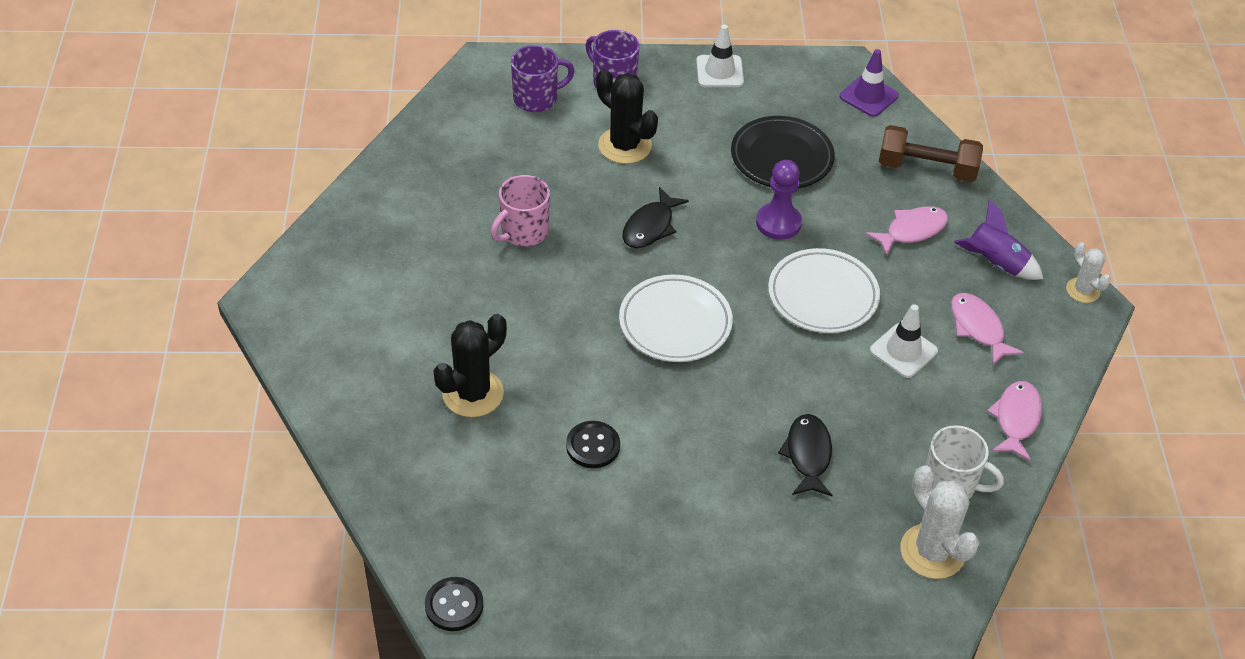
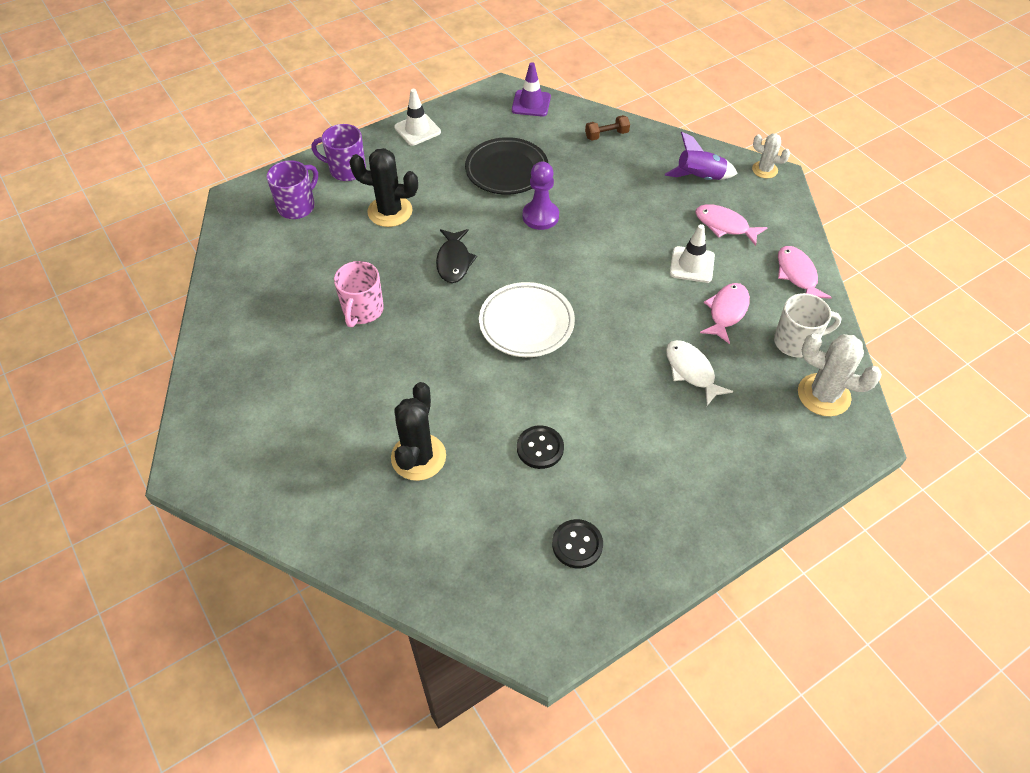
camera: 30 degrees left, 5 degrees up
black button [425,577,483,631] -> black button moved to [552,519,603,569]
white plate [768,248,880,333] -> none
black fish [778,414,832,496] -> white fish [666,340,733,406]
pink fish [866,206,948,256] -> pink fish moved to [700,283,750,344]
brown dumbbell [878,125,983,182] -> brown dumbbell [585,115,630,141], size x0.56

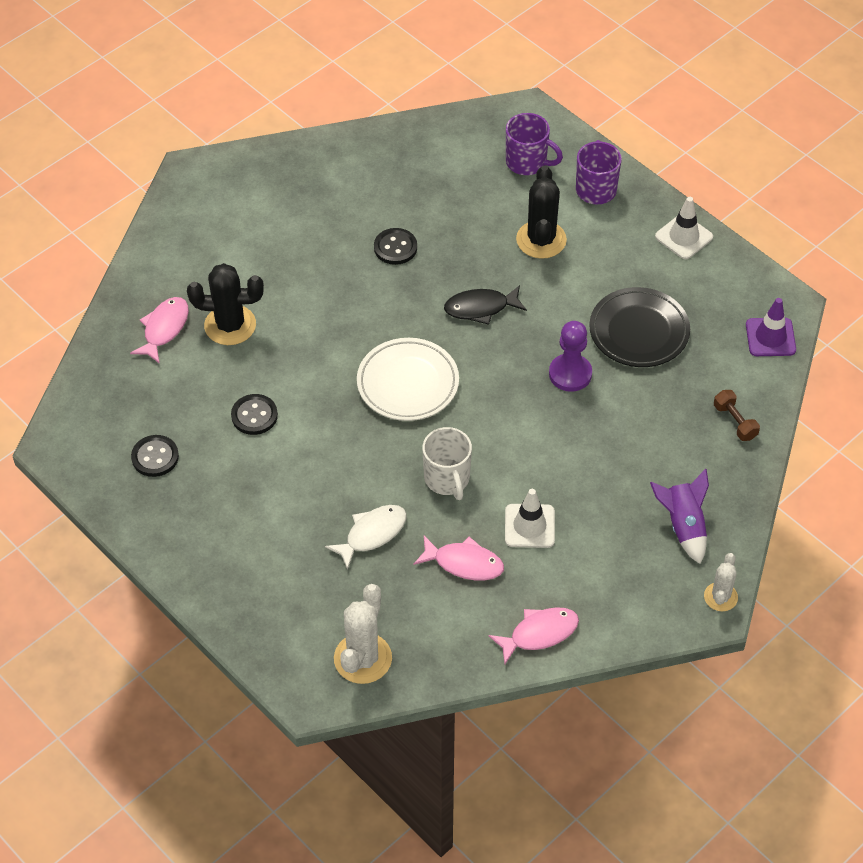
camera: 80 degrees right, 0 degrees up
pink mug [334,261,384,327] -> black button [374,228,417,265]
pink fish [695,204,768,246] -> pink fish moved to [130,297,189,364]
white mug [774,293,841,358] -> white mug moved to [422,427,472,500]

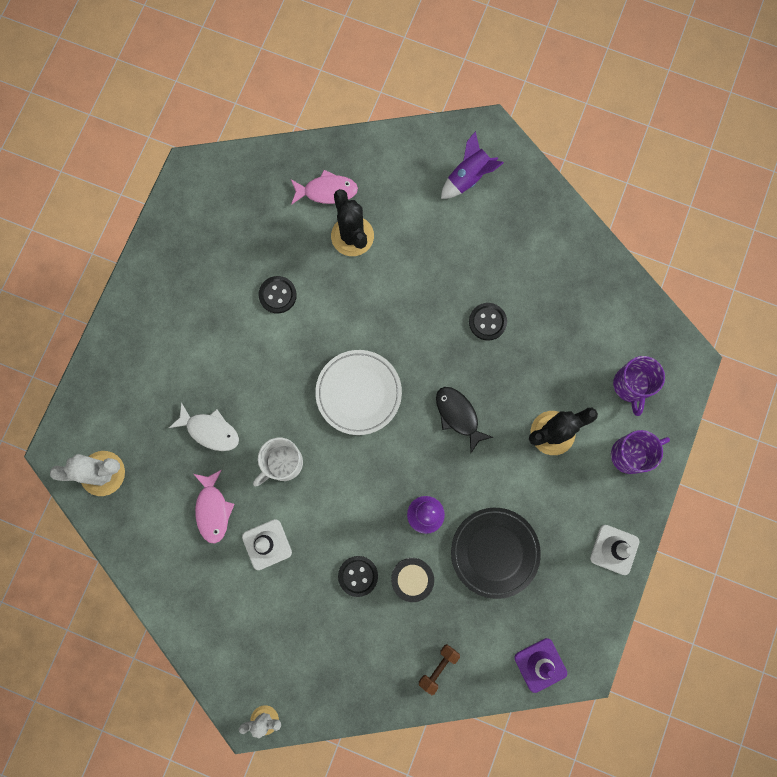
camera: 65 degrees right, 25 degrees up
black button [131,435,179,477] -> black button moved to [338,556,378,597]
pink fish [488,607,579,664] -> none
purple rocket [650,469,709,564] -> purple rocket moved to [441,131,504,199]
none -> black drum [391,558,434,602]

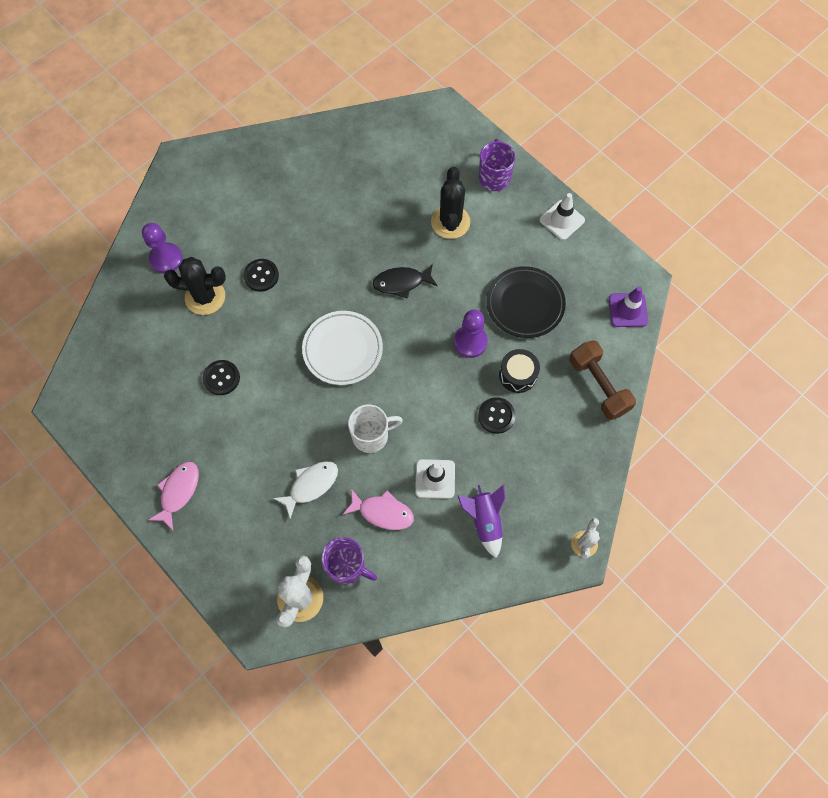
camera: 65 degrees left, 10 degrees down
white mug [253,437,303,486] -> white mug turned 90 degrees counterclockwise [348,404,403,453]
pink fish [291,170,358,205] -> pink fish moved to [149,462,199,530]
brown dumbbell [419,644,460,695] -> brown dumbbell [569,340,636,420], size x1.80
purple rocket [441,131,504,199] -> purple rocket moved to [457,485,505,558]
black button [469,303,507,341] -> black button moved to [243,259,279,292]
purple mug [613,356,665,416] -> purple mug moved to [321,537,377,584]
none -> purple pawn [142,223,183,274]

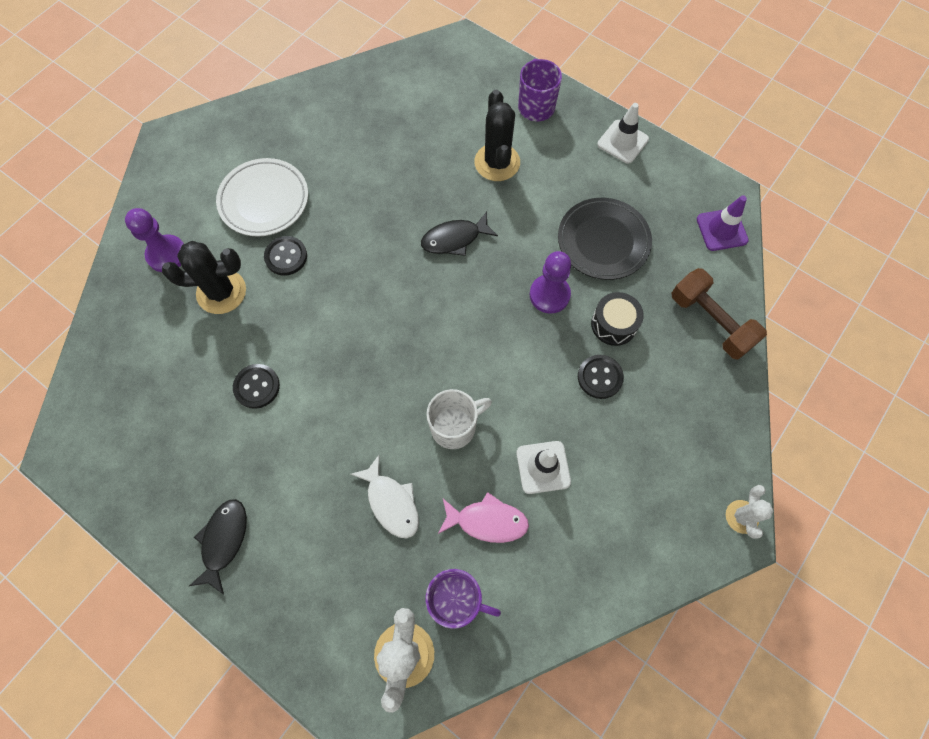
camera: 10 degrees left, 0 degrees up
pink fish [149,462,199,530] -> black fish [189,499,247,594]
white fish [273,461,338,519] -> white fish turned 105 degrees clockwise [351,455,419,538]
white plate [302,311,383,385] -> white plate moved to [216,158,308,237]
purple rocket [457,485,505,558] -> none

